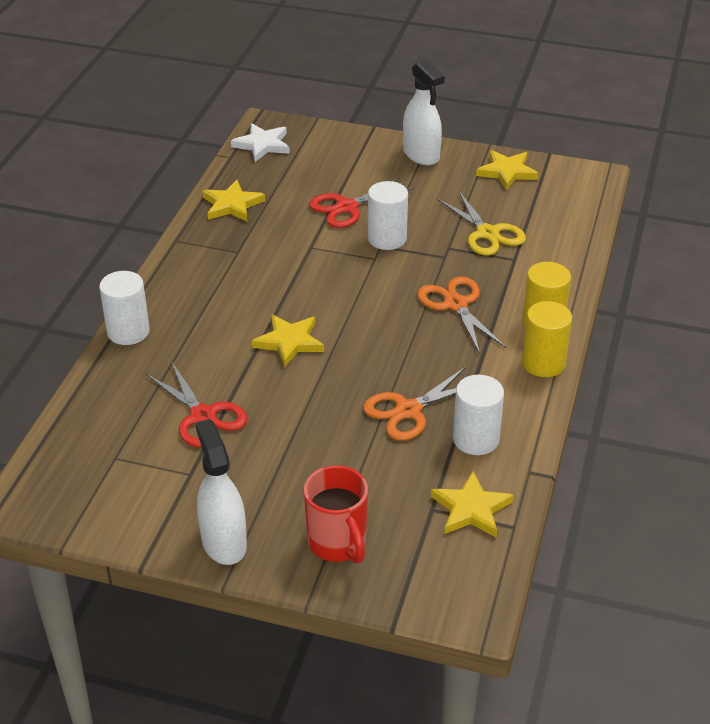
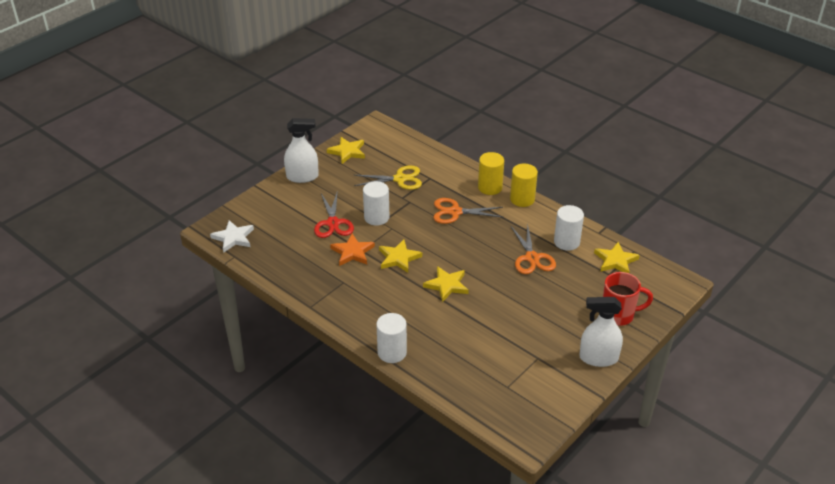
camera: 65 degrees left, 0 degrees up
red scissors [146,361,248,447] -> none
yellow star [202,180,265,222] -> yellow star moved to [379,239,422,273]
none -> orange star [330,234,375,266]

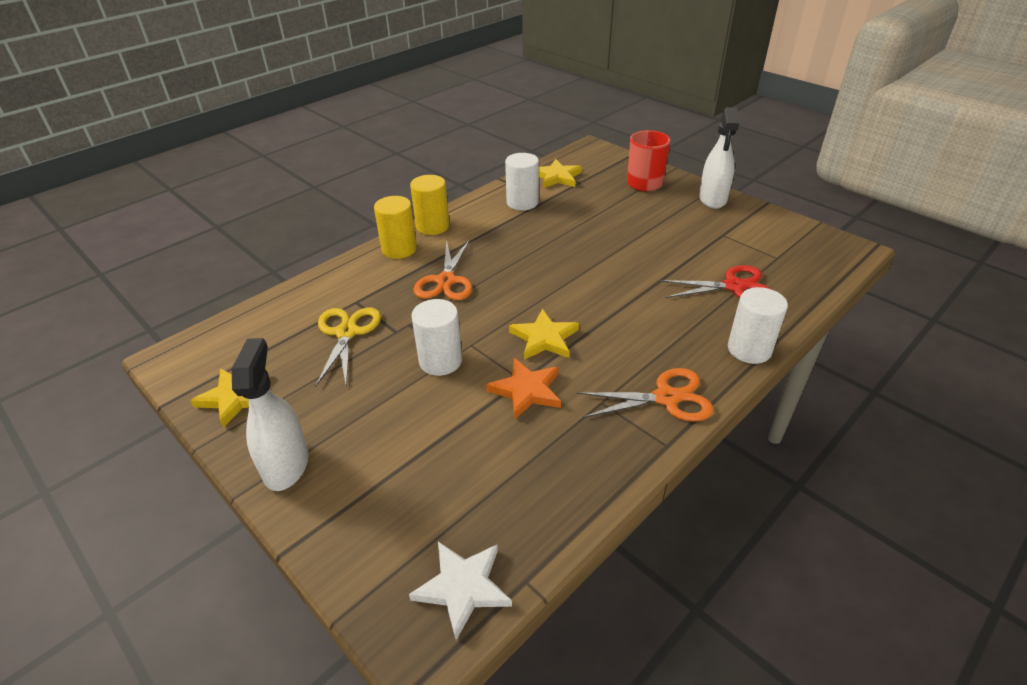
camera: 85 degrees left, 0 degrees up
red scissors [314,193,354,238] -> red scissors moved to [659,265,771,298]
yellow star [423,266,469,302] -> none
orange scissors [511,223,556,274] -> orange scissors moved to [577,368,714,421]

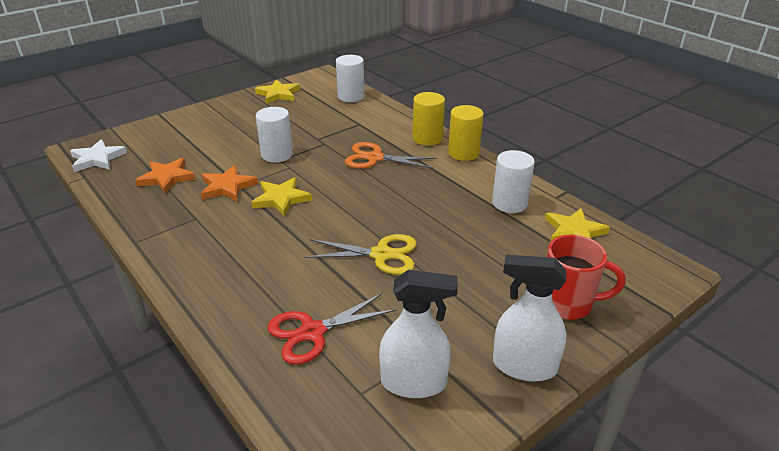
camera: 95 degrees right, 5 degrees down
white spray bottle [232,338,308,491] -> white spray bottle moved to [379,270,458,398]
yellow scissors [315,307,381,387] -> yellow scissors moved to [305,234,417,275]
orange scissors [577,368,714,421] -> none
red scissors [659,265,771,298] -> red scissors turned 60 degrees clockwise [267,293,397,364]
white cylinder [728,287,788,364] -> white cylinder moved to [336,55,365,102]
none -> orange star [135,158,196,194]

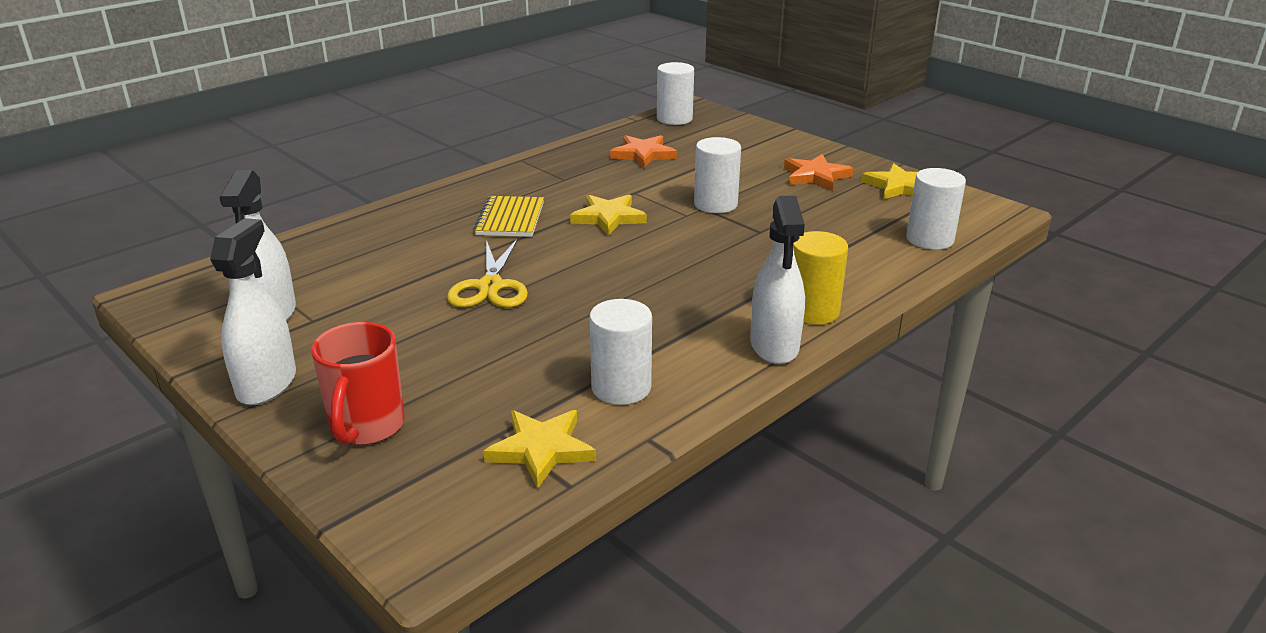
camera: 85 degrees right, 5 degrees down
white star [70,139,127,172] -> white cylinder [657,62,694,125]
orange star [201,165,258,202] -> orange star moved to [784,154,853,191]
red scissors [267,293,397,364] -> none
orange scissors [345,142,437,169] -> none
yellow cylinder [448,105,484,161] -> white spray bottle [750,196,805,364]
none -> yellow notebook [473,196,544,237]

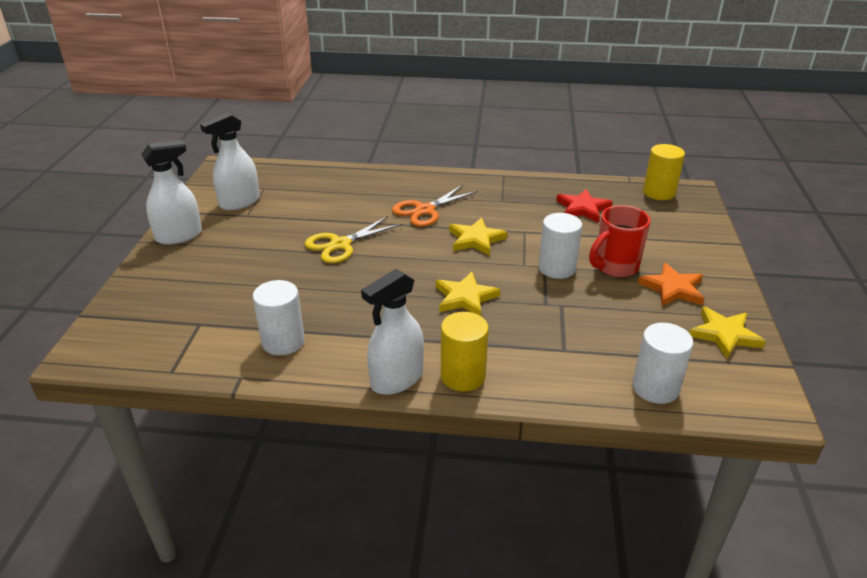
camera: 50 degrees right, 5 degrees up
red mug [311,322,405,445] -> red mug moved to [589,205,651,277]
yellow notebook [473,196,544,237] -> orange scissors [392,185,478,227]
yellow star [483,410,596,489] -> yellow star moved to [436,272,500,316]
orange star [610,135,677,168] -> red star [556,189,613,223]
white cylinder [657,62,694,125] -> yellow cylinder [643,144,685,200]

